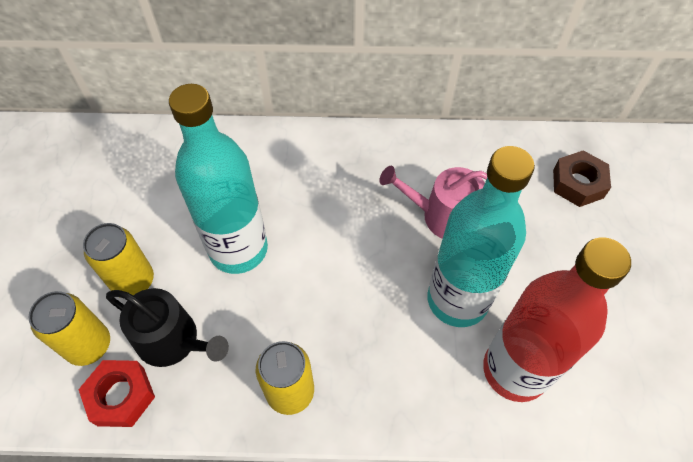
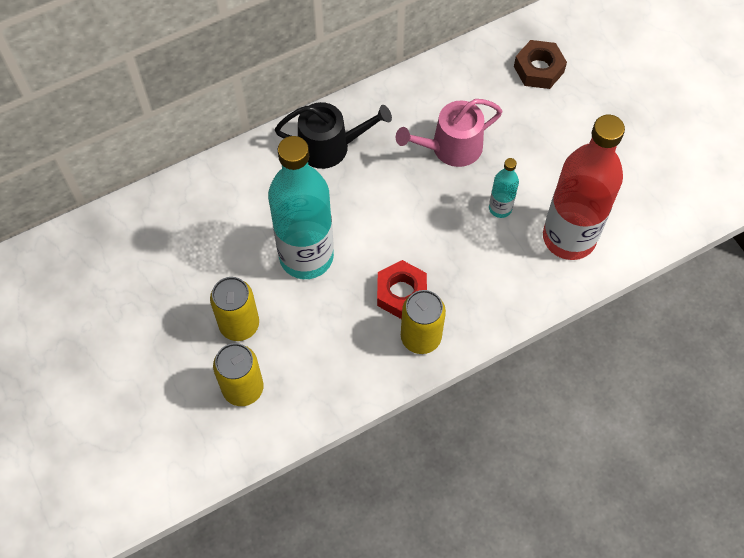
camera: 30 degrees left, 5 degrees up
red nut [78,360,155,427] -> red nut moved to [377,260,427,319]
black watering can [106,288,229,367] -> black watering can moved to [275,102,392,169]
turquoise bottle [427,146,535,327] -> turquoise bottle [489,158,519,218], size x0.44

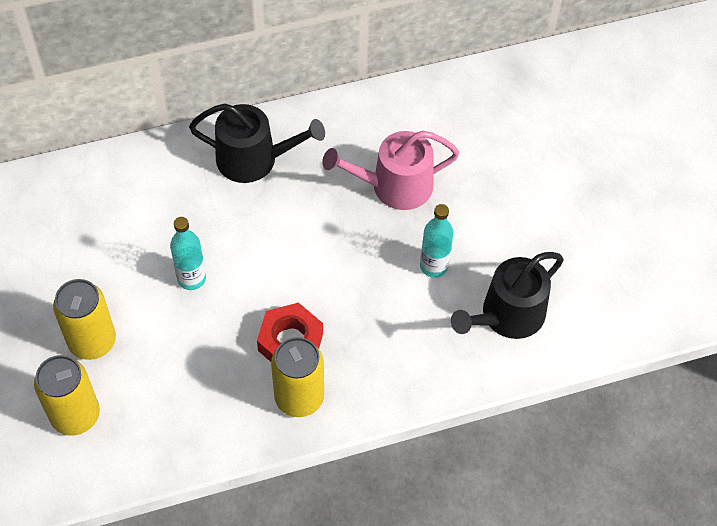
camera: 10 degrees right, 5 degrees down
turquoise bottle [268,136,334,279] -> turquoise bottle [170,217,206,290], size x0.44
brown nut [514,40,567,89] -> none
red bottle [543,115,625,260] -> black watering can [451,252,564,339]

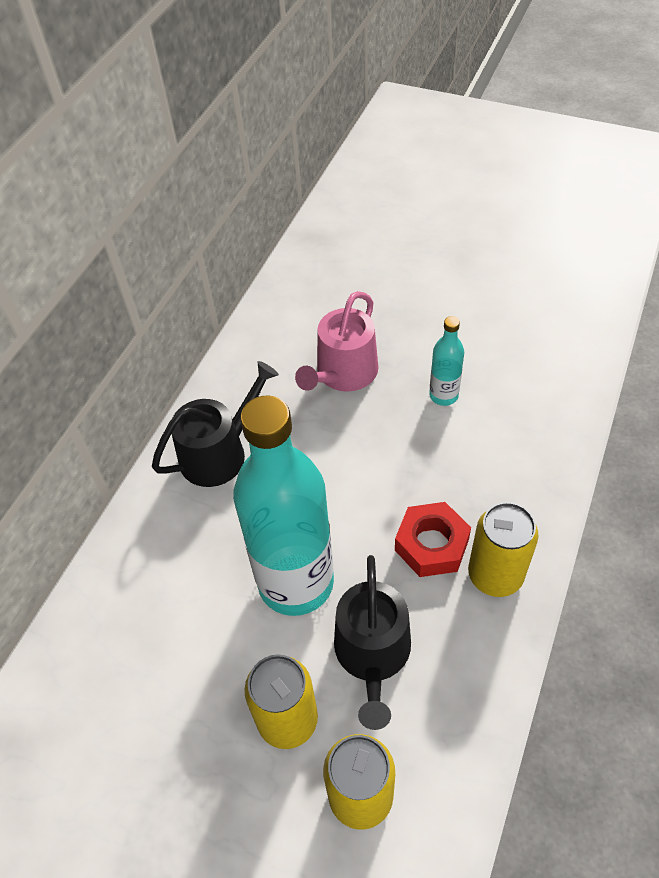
camera: 45 degrees left, 5 degrees down
turquoise bottle [170,217,206,290] -> turquoise bottle [233,395,334,616], size x2.27
black watering can [451,252,564,339] -> black watering can moved to [334,555,411,730]

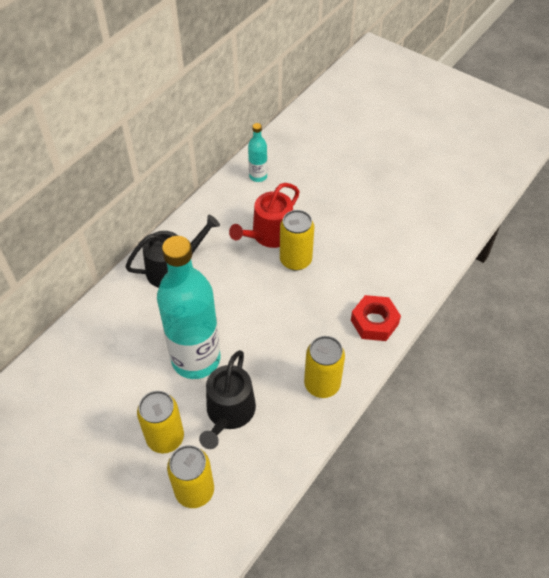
camera: 10 degrees right, 0 degrees up
pink watering can [295,291,379,392] -> red watering can [229,183,300,248]
red nut [395,502,471,577] -> red nut moved to [351,295,401,341]
turquoise bottle [429,316,464,406] -> turquoise bottle moved to [248,123,267,182]
none -> yellow can [280,210,314,271]

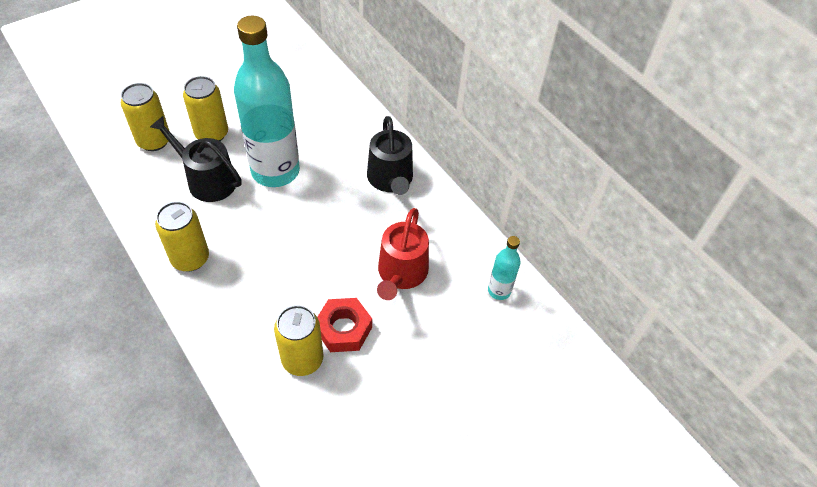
camera: 105 degrees right, 0 degrees up
red watering can [229,183,300,248] -> red watering can turned 135 degrees counterclockwise [377,208,429,300]
yellow can [280,210,314,271] -> yellow can moved to [274,305,324,376]
red nut [351,295,401,341] -> red nut moved to [318,298,372,352]

